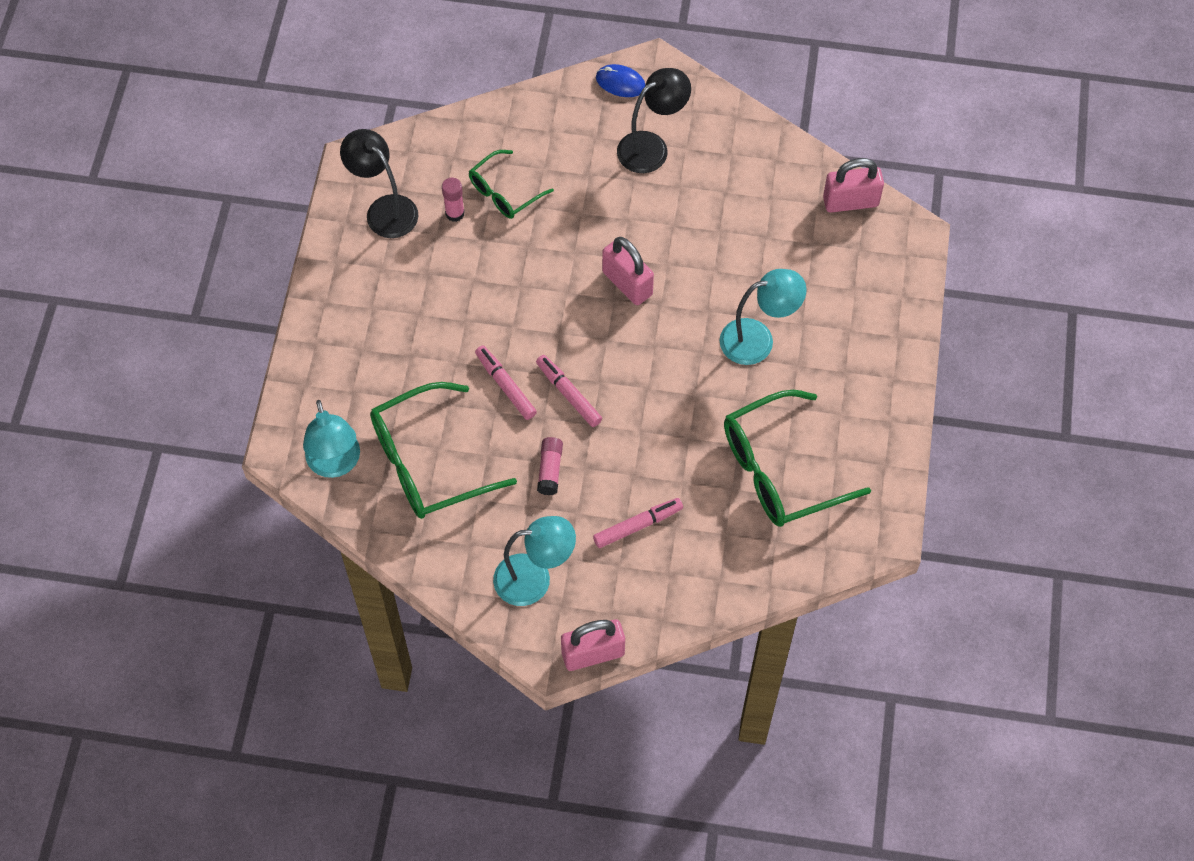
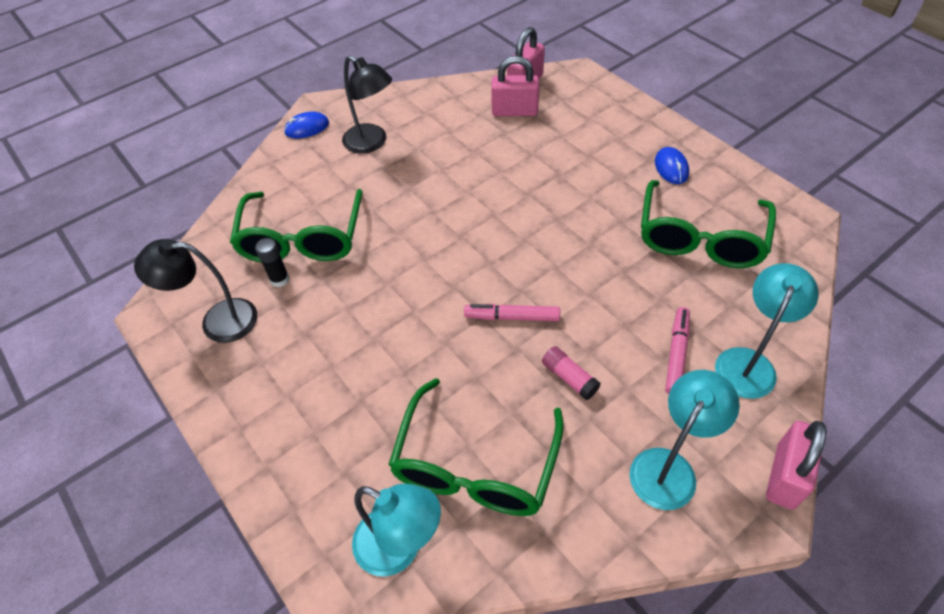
camera: 45 degrees left, 10 degrees down
pink glue stick [442,178,465,222] -> black glue stick [255,238,290,287]
green glasses [469,150,554,219] -> green glasses [230,189,363,262], size x1.74
pink marker [475,345,537,420] -> none
pink padlock [602,237,654,305] -> pink padlock moved to [491,56,539,116]
black lamp [617,68,691,173] -> black lamp turned 120 degrees clockwise [342,55,392,154]
turquoise lamp [720,269,807,365] -> turquoise lamp moved to [715,263,819,399]
none -> blue mouse [655,147,689,184]

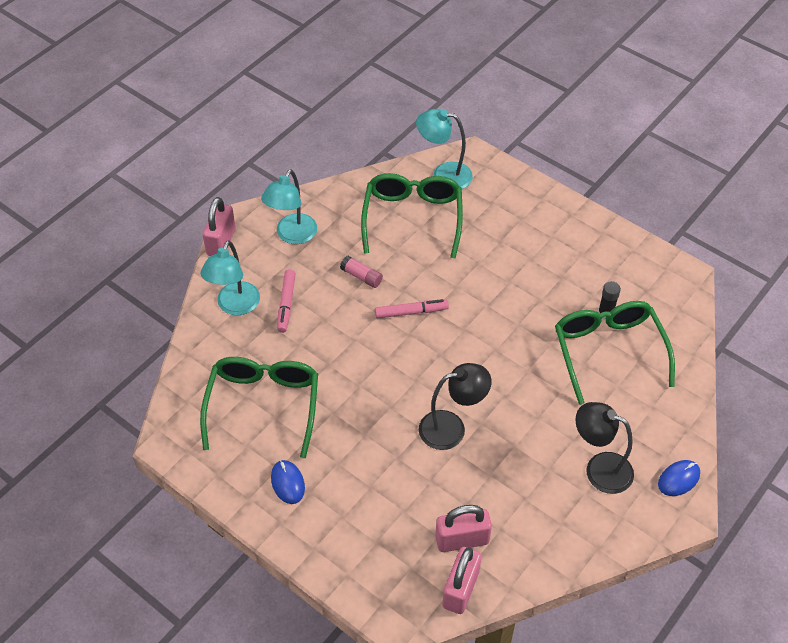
camera: 165 degrees right, 0 degrees up
black lamp [134,239,257,343] -> black lamp moved to [419,363,491,450]

